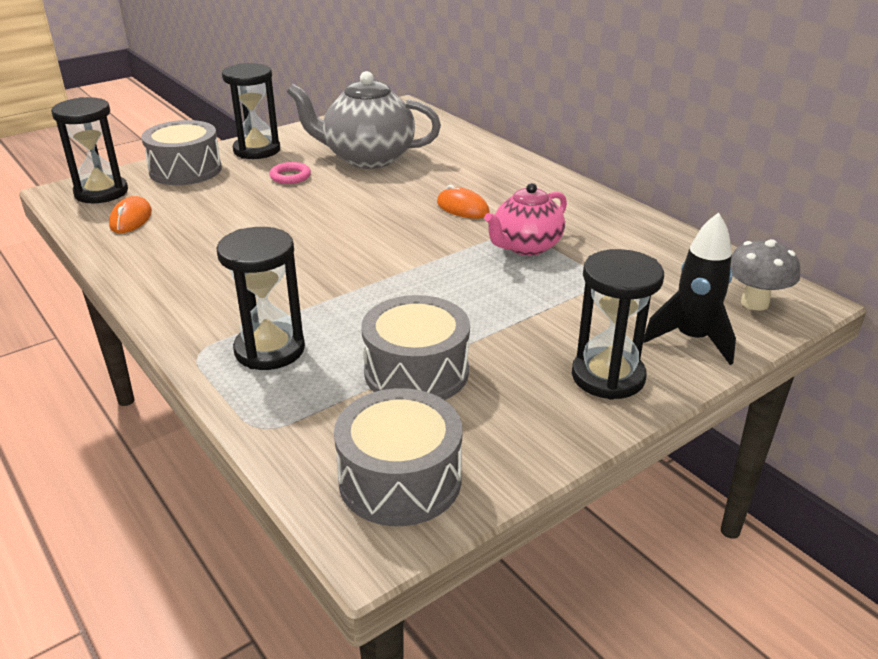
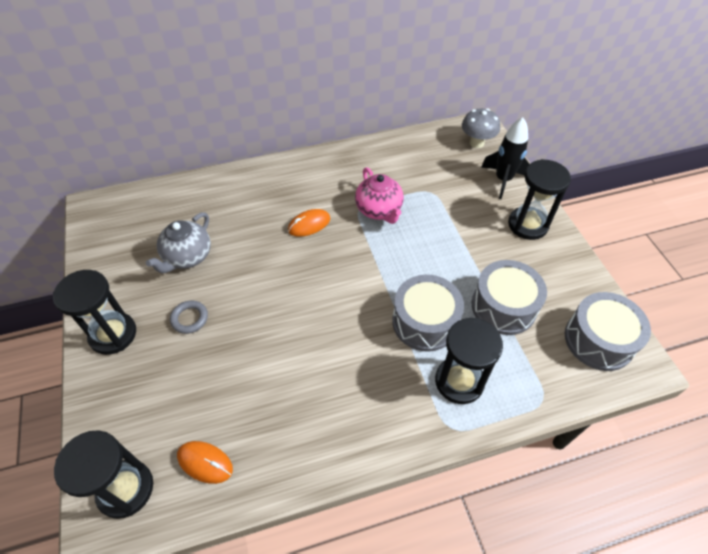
camera: 70 degrees left, 20 degrees up
grey drum [141,120,222,185] -> grey drum moved to [392,275,464,352]
pink ring [270,162,311,184] -> grey ring [170,301,208,334]
grey teapot [287,71,441,169] -> grey teapot [146,212,211,273], size x0.64

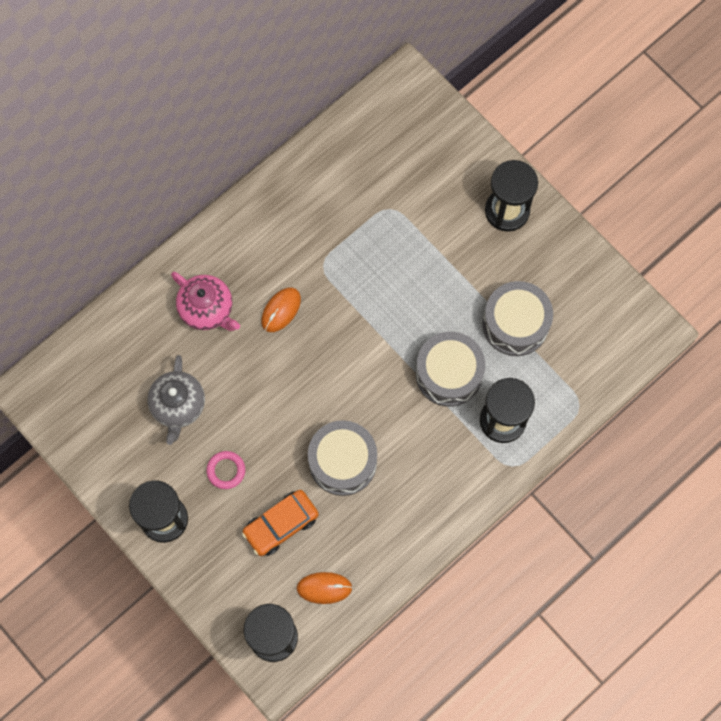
camera: 25 degrees left, 20 degrees up
grey ring [170,301,208,334] -> pink ring [206,451,245,489]
pink teapot [355,167,404,224] -> pink teapot moved to [171,272,240,331]
grey mushroom [462,108,500,148] -> none
black rocket [481,117,530,199] -> none
grey drum [565,292,651,371] -> grey drum moved to [308,420,377,496]
none -> orange car [242,490,319,556]

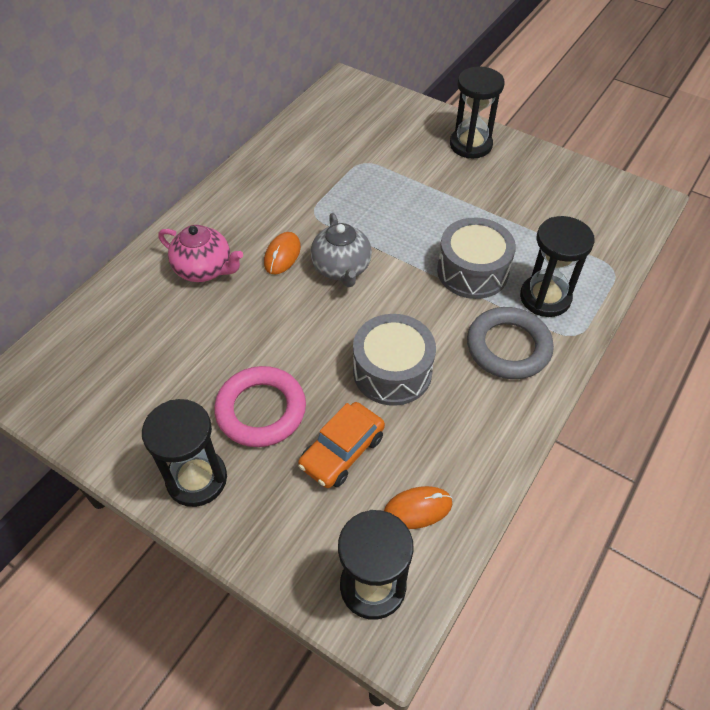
camera: 15 degrees left, 20 degrees down
grey teapot [147,355,205,445] -> grey teapot moved to [310,213,372,287]
pink ring [206,451,245,489] -> pink ring [214,366,306,447], size x1.93
grey drum [483,281,553,356] -> none
none -> grey ring [467,307,554,379]

